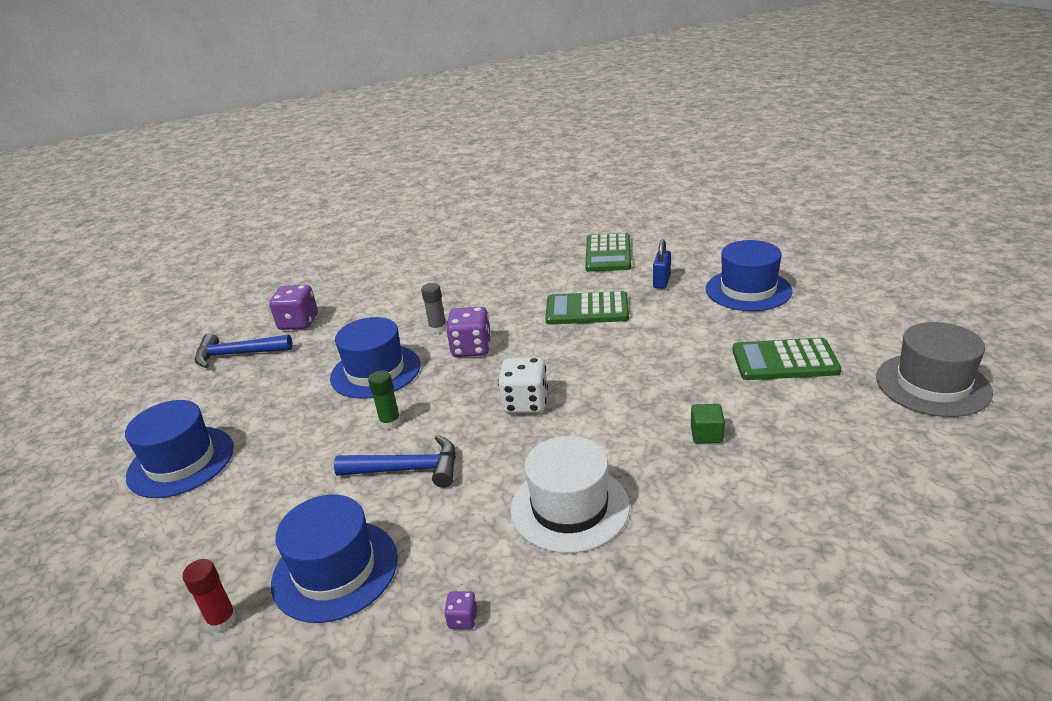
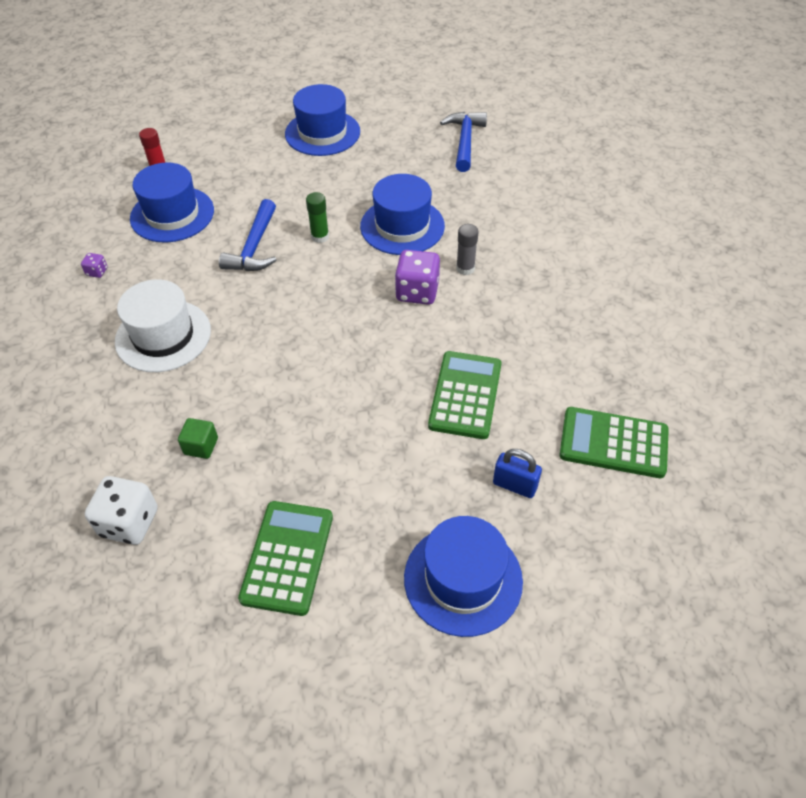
camera: 95 degrees right, 20 degrees up
purple dice [269,285,318,330] -> none
white dice [498,357,548,413] -> white dice moved to [85,476,158,545]
grey hat [876,322,993,417] -> none

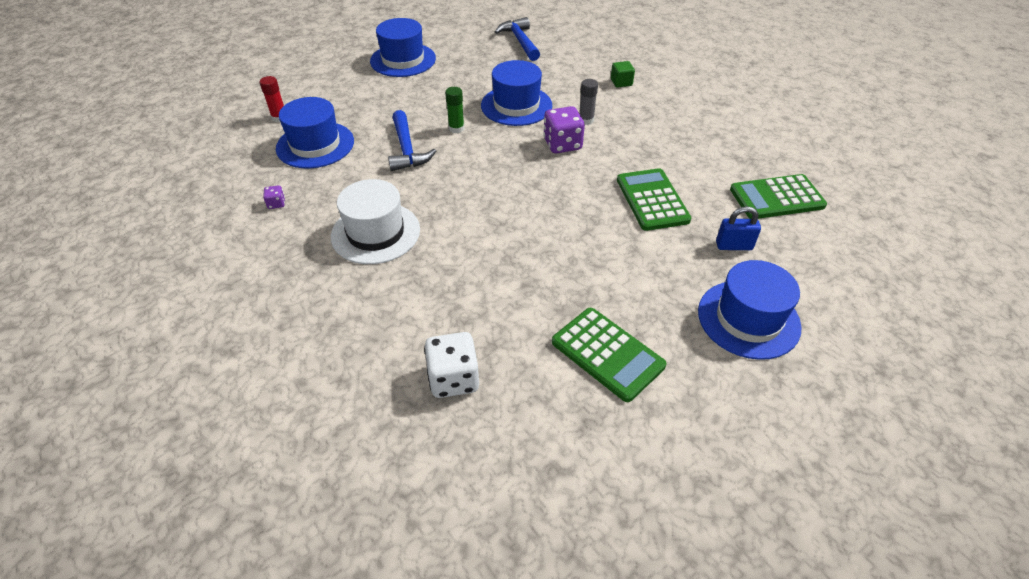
camera: 25 degrees left, 5 degrees down
green cube [178,418,218,459] -> green cube moved to [611,61,635,88]
green calculator [238,501,333,616] -> green calculator turned 150 degrees clockwise [552,308,666,402]

